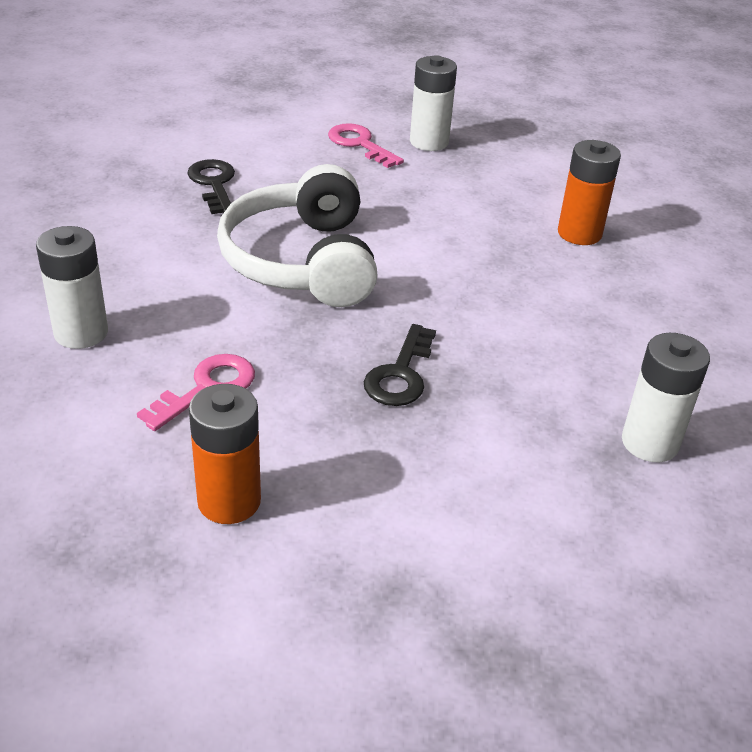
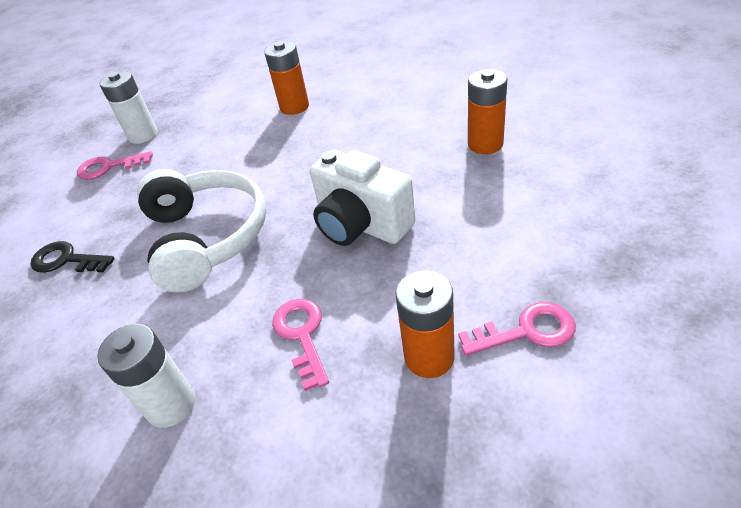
camera: 50 degrees left, 5 degrees up
white headphones [217,164,378,307] -> white headphones turned 135 degrees counterclockwise [137,169,266,293]
black key [364,324,436,406] -> white camera [310,150,415,246]
white battery [622,333,710,462] -> orange battery [468,69,507,154]
none -> pink key [458,302,575,356]

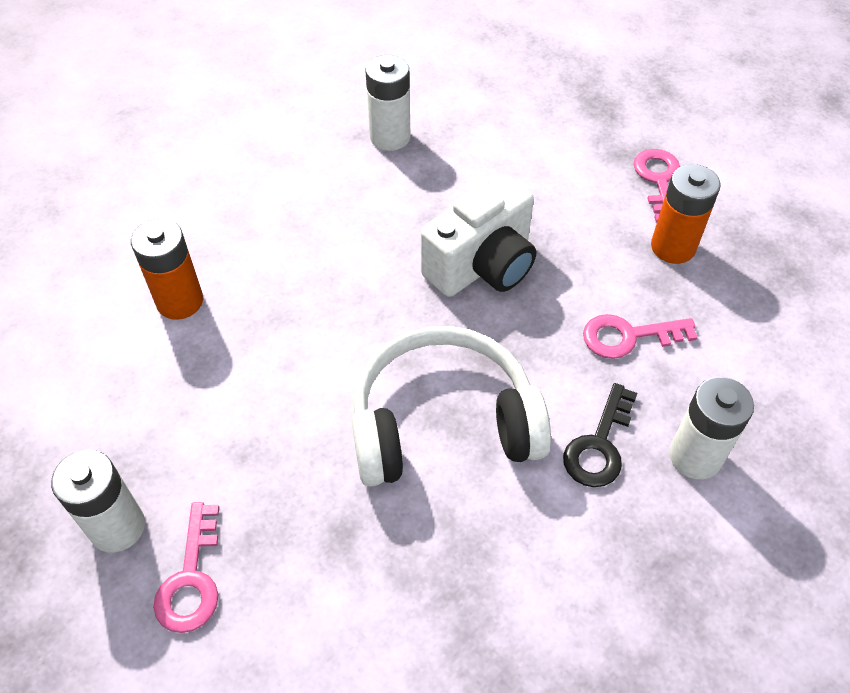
camera: 85 degrees left, 10 degrees up
black key [31,241,115,273] -> black key moved to [563,383,637,487]
orange battery [468,69,507,154] -> white battery [366,55,411,151]

